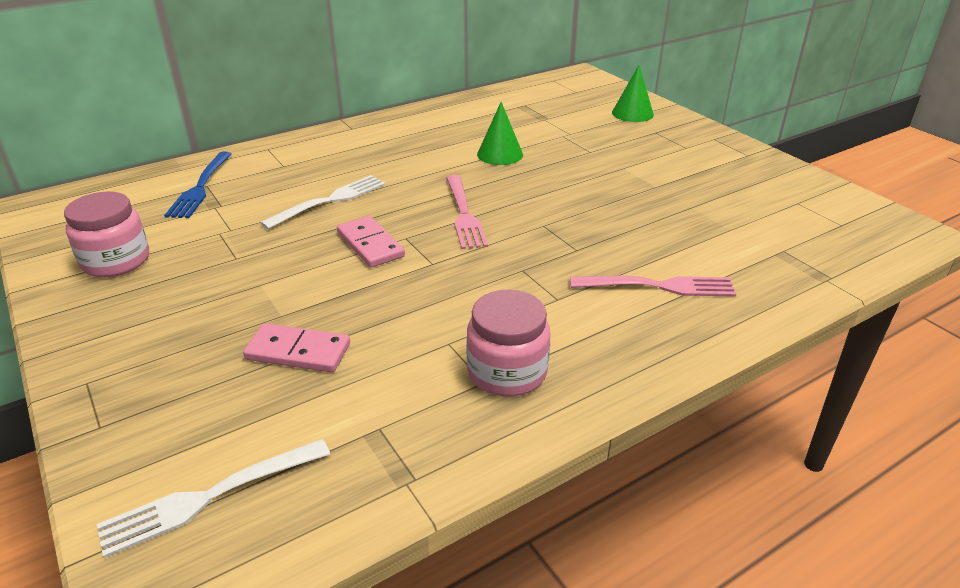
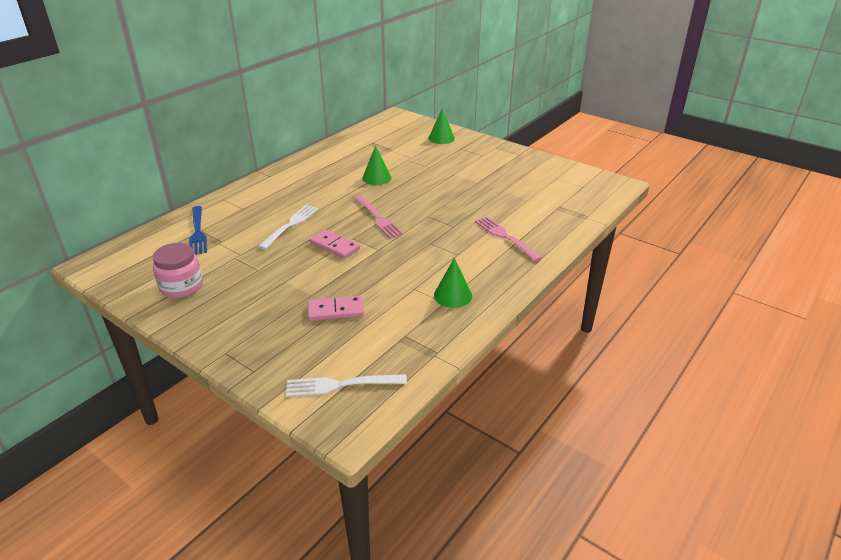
camera: 20 degrees left, 0 degrees up
white fork [97,439,330,558] -> white fork turned 45 degrees clockwise [286,374,407,397]
pink jar [466,289,551,397] -> green cone [434,258,472,308]
pink fork [570,276,736,297] -> pink fork turned 105 degrees counterclockwise [475,217,542,261]

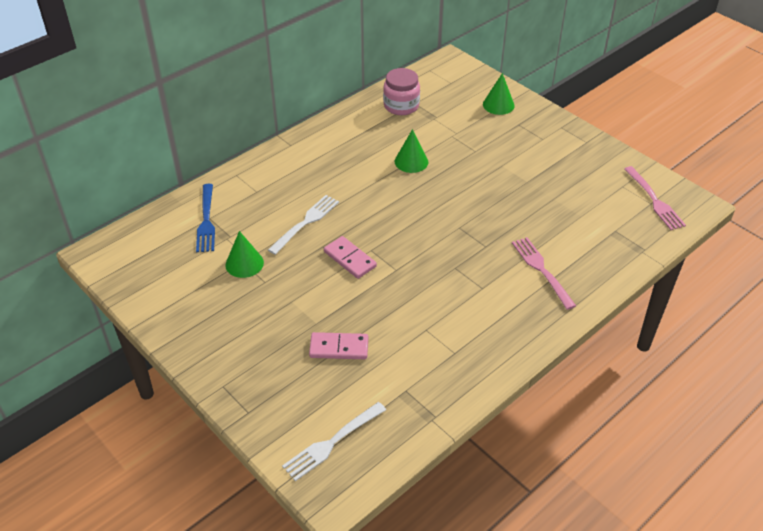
camera: 10 degrees right, 10 degrees up
pink jar [153,243,203,298] -> pink jar moved to [383,68,420,115]
white fork [286,374,407,397] -> white fork turned 45 degrees counterclockwise [282,402,386,481]
pink fork [354,195,404,238] -> pink fork moved to [624,166,686,230]
green cone [434,258,472,308] -> green cone moved to [225,231,264,278]

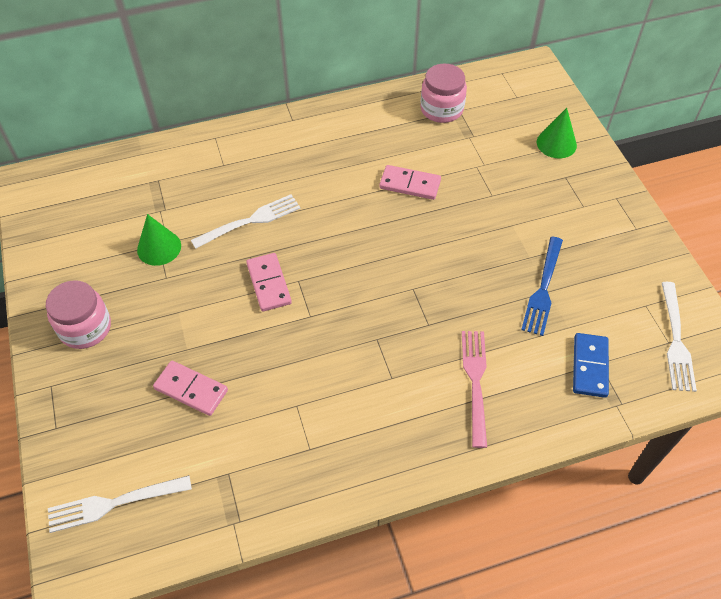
camera: 25 degrees right, 10 degrees up
blue fork [196,184,215,252] -> blue fork moved to [521,237,563,336]
green cone [394,129,429,173] -> pink domino [379,165,441,200]
pink fork [624,166,686,230] -> white fork [662,282,697,392]
none -> pink jar [46,280,111,349]
none -> blue domino [573,333,609,398]

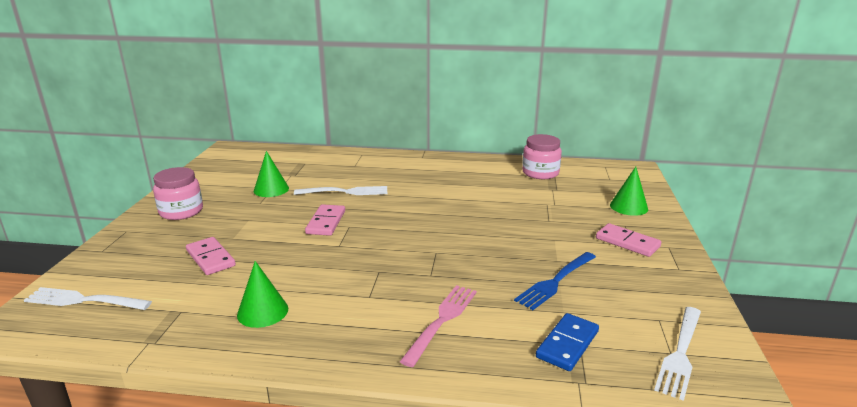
camera: 25 degrees right, 30 degrees down
pink domino [379,165,441,200] -> pink domino moved to [596,223,661,257]
none -> green cone [237,261,288,328]

